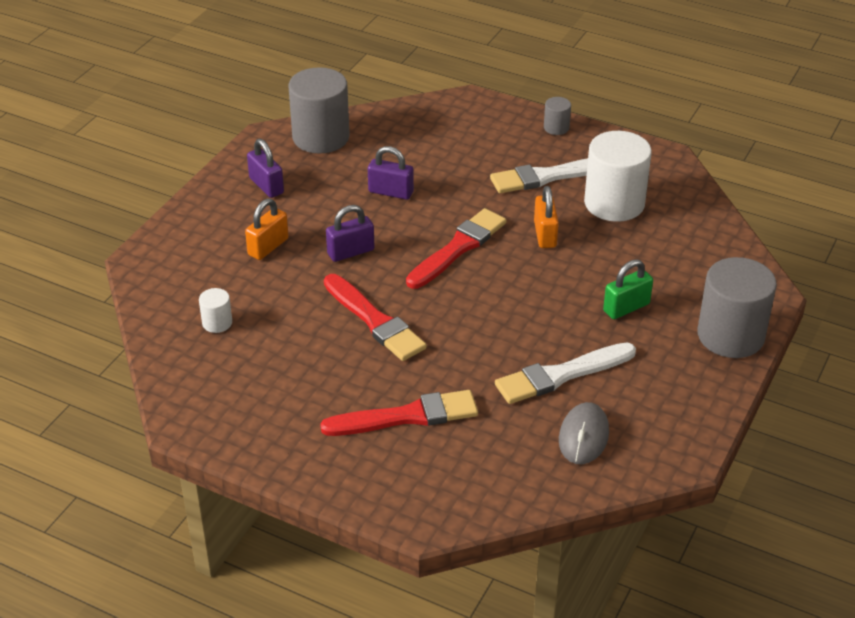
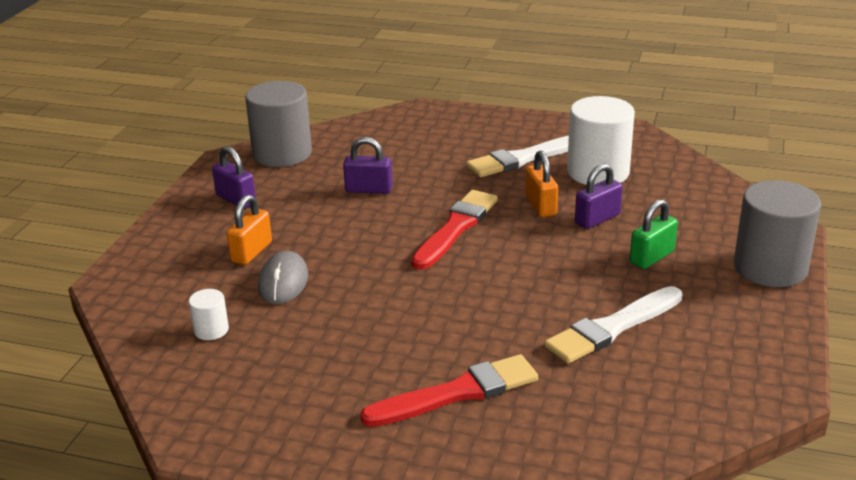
camera: 10 degrees left, 10 degrees down
red brush [324,274,427,361] -> none
purple padlock [326,205,374,262] -> purple padlock moved to [575,164,623,229]
grey cylinder [544,97,571,135] -> none
grey mouse [559,402,609,464] -> grey mouse moved to [258,250,308,304]

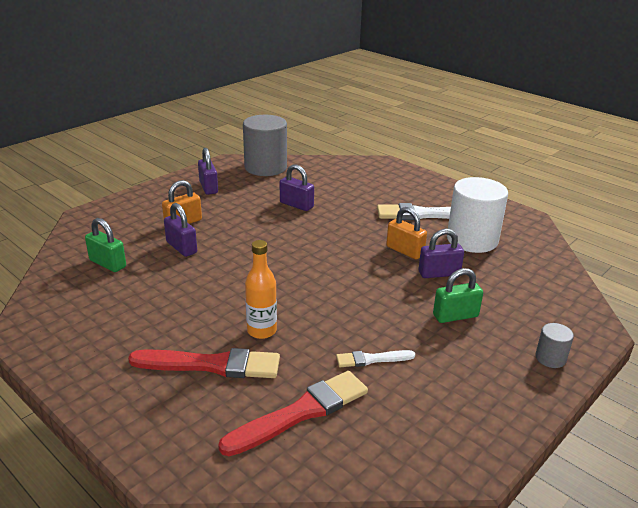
camera: 25 degrees right, 0 degrees up
white cylinder [189,289,229,340] -> green padlock [85,218,126,272]
grey mouse [258,250,308,304] -> purple padlock [164,203,197,257]
red brush [411,190,498,270] -> red brush moved to [218,371,368,456]
orange padlock [525,150,558,217] -> orange padlock turned 60 degrees counterclockwise [386,207,427,259]
white brush [544,286,682,364] -> white brush [336,350,415,367], size x0.54
grey cylinder [734,180,821,287] -> grey cylinder [535,323,574,368], size x0.45
none -> orange bottle [245,240,277,339]

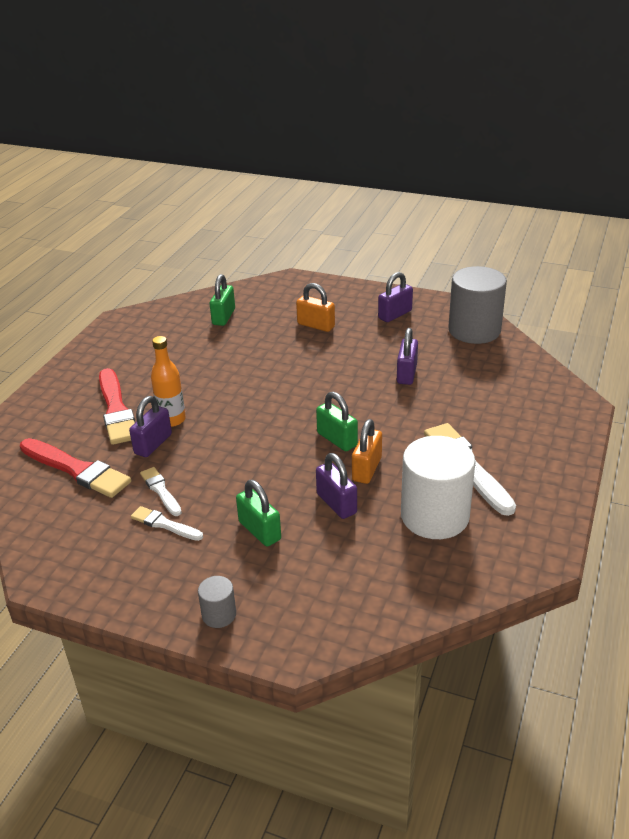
camera: 70 degrees right, 5 degrees up
purple padlock [164,203,197,257] -> purple padlock moved to [129,396,172,457]
none -> white brush [131,506,203,541]
none -> green padlock [316,392,358,451]

